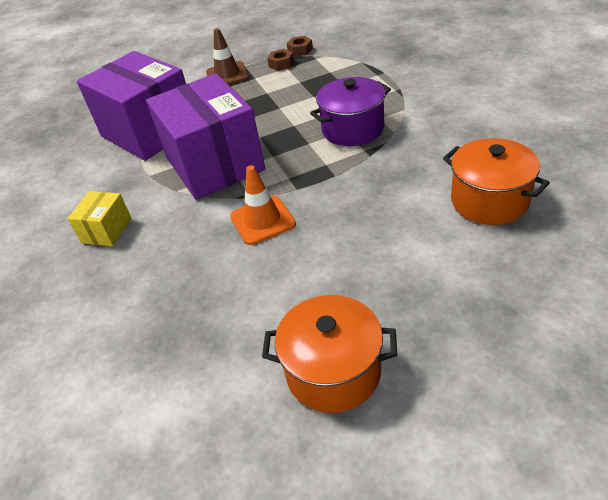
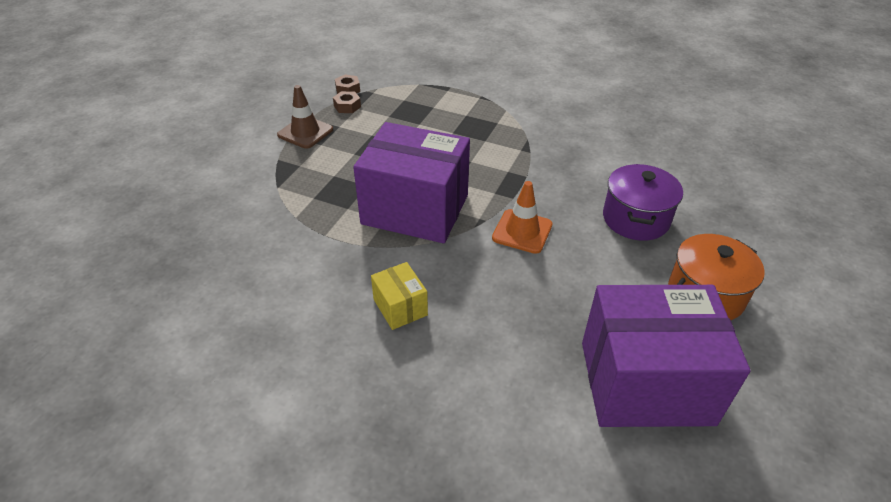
camera: 50 degrees left, 0 degrees up
purple box [77,51,186,161] -> purple box moved to [582,285,751,427]
purple pot [310,77,391,146] -> purple pot moved to [603,164,683,241]
orange pot [443,138,550,225] -> none

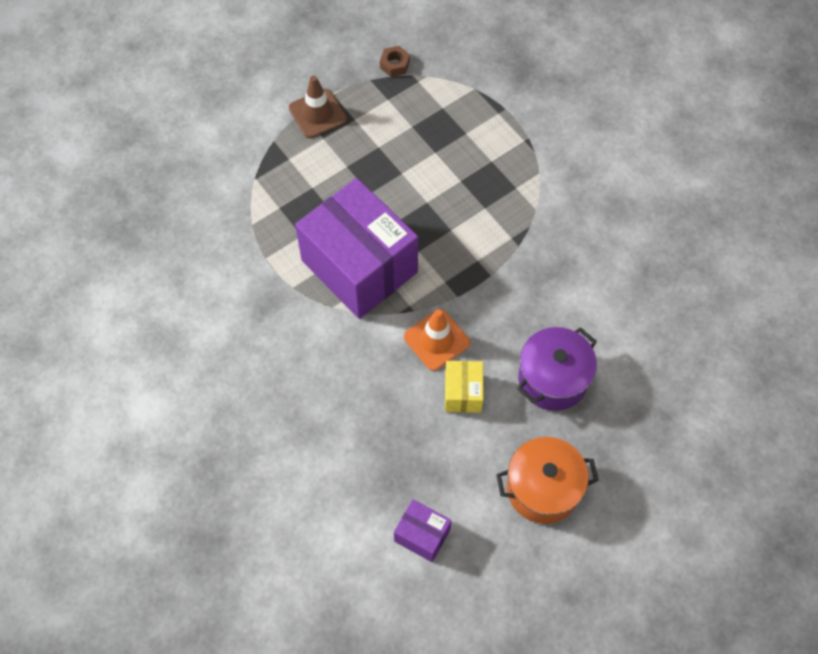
camera: 30 degrees right, 20 degrees up
brown nut [333,91,361,113] -> none
yellow box [371,262,428,330] -> yellow box moved to [445,361,483,413]
purple box [582,285,751,427] -> purple box [394,499,452,562], size x0.44

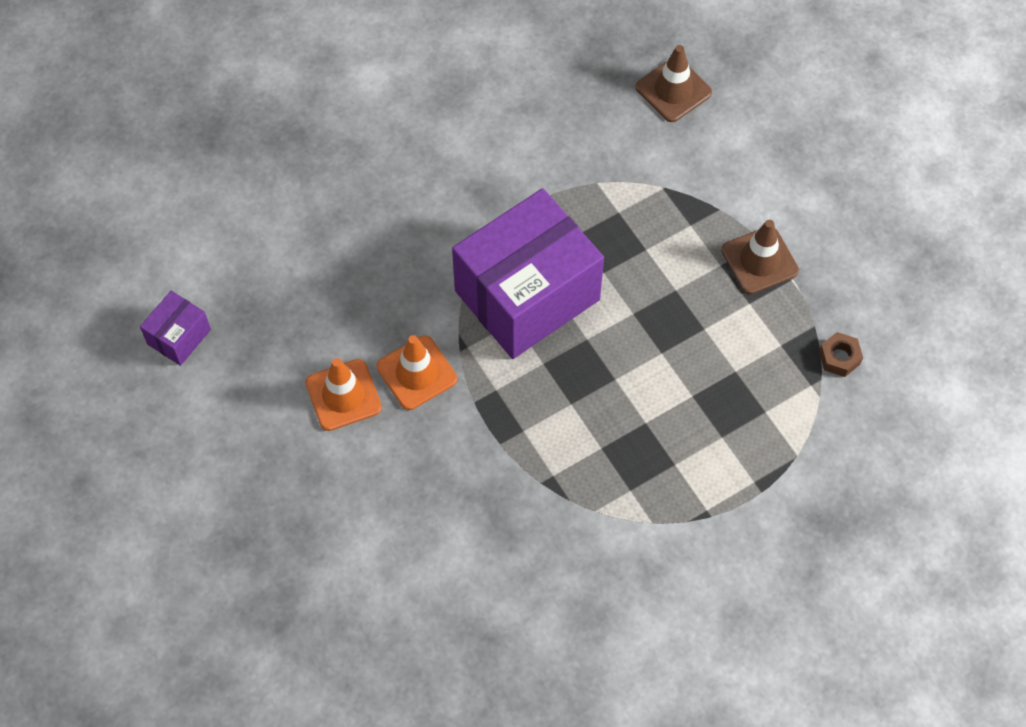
camera: 95 degrees right, 0 degrees up
yellow box [445,361,483,413] -> orange traffic cone [305,358,382,431]
orange pot [496,437,599,524] -> none
purple pot [517,327,597,411] -> none
none -> brown traffic cone [636,45,712,122]

